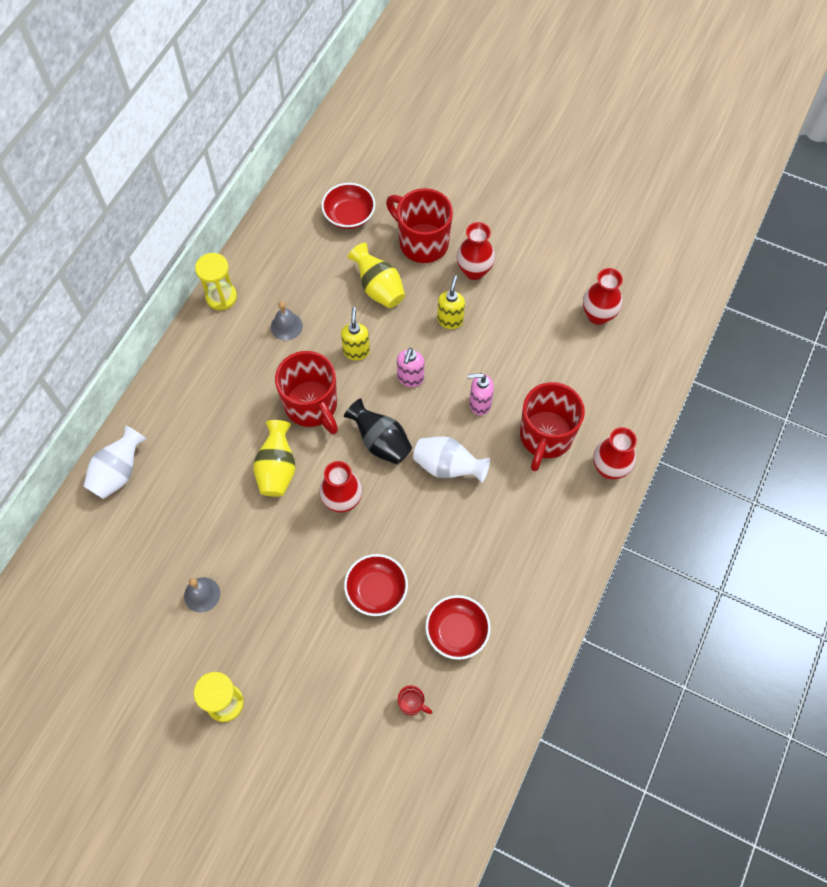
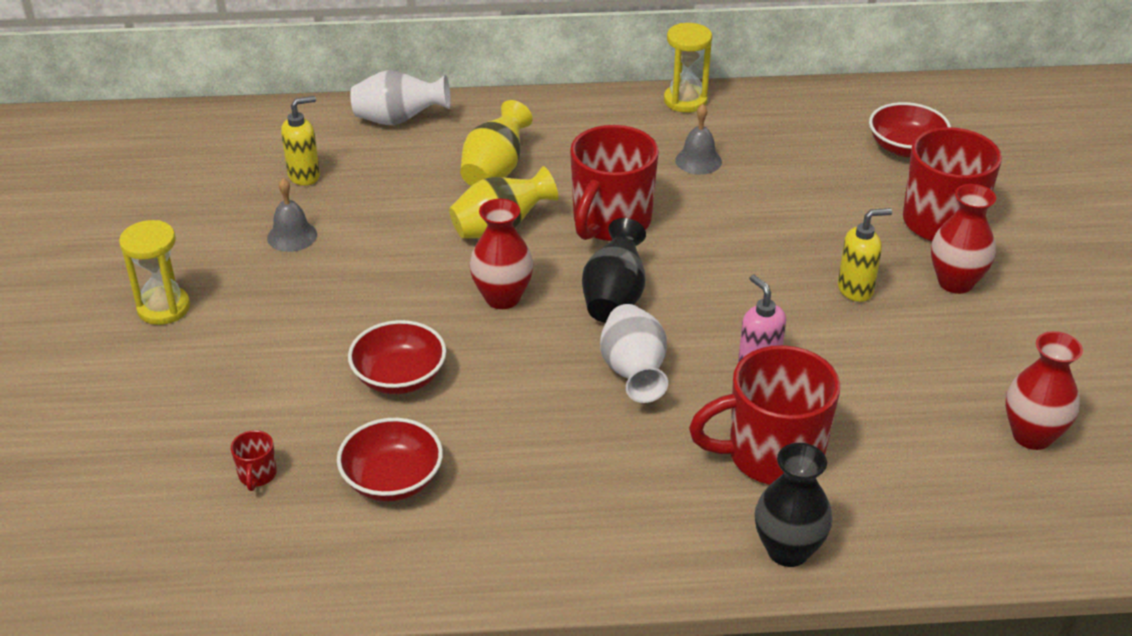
camera: 60 degrees right, 25 degrees down
yellow soap dispenser [341,307,370,360] -> yellow soap dispenser moved to [281,96,320,186]
yellow vase [348,243,405,308] -> yellow vase moved to [460,100,533,186]
pink soap dispenser [397,348,424,387] -> none
red vase [593,427,637,479] -> black vase [755,443,832,567]

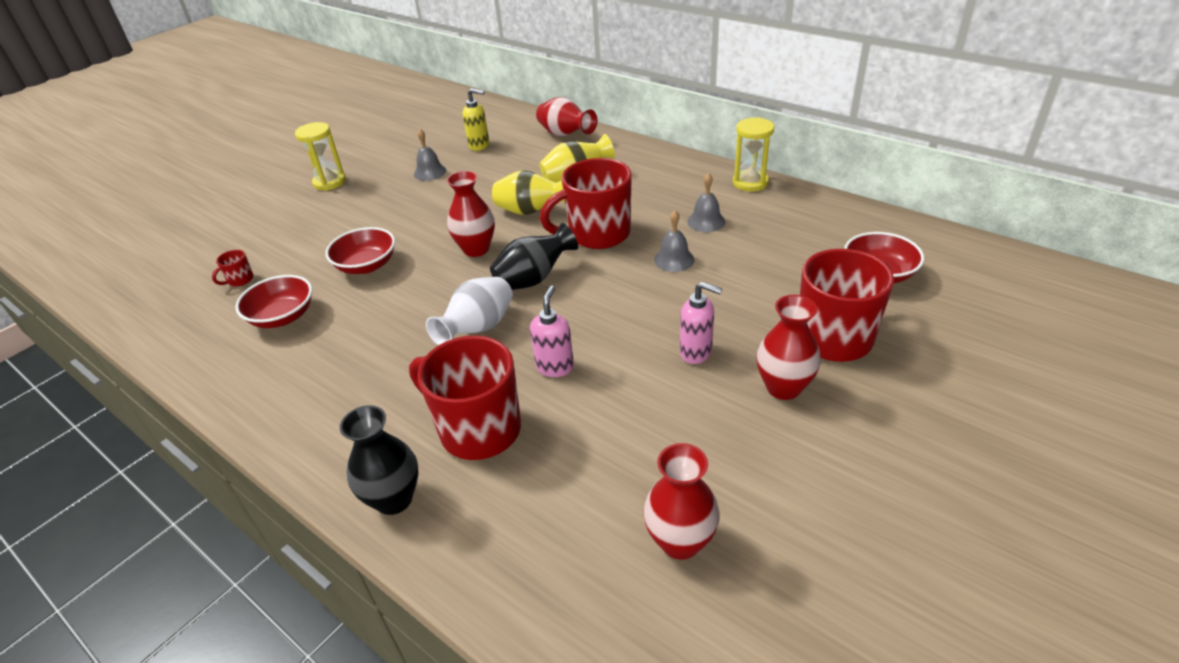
camera: 45 degrees right, 0 degrees up
white vase [350,70,451,125] -> red vase [536,97,597,136]
yellow soap dispenser [838,208,892,302] -> pink soap dispenser [680,282,722,364]
none -> grey bell [654,210,695,272]

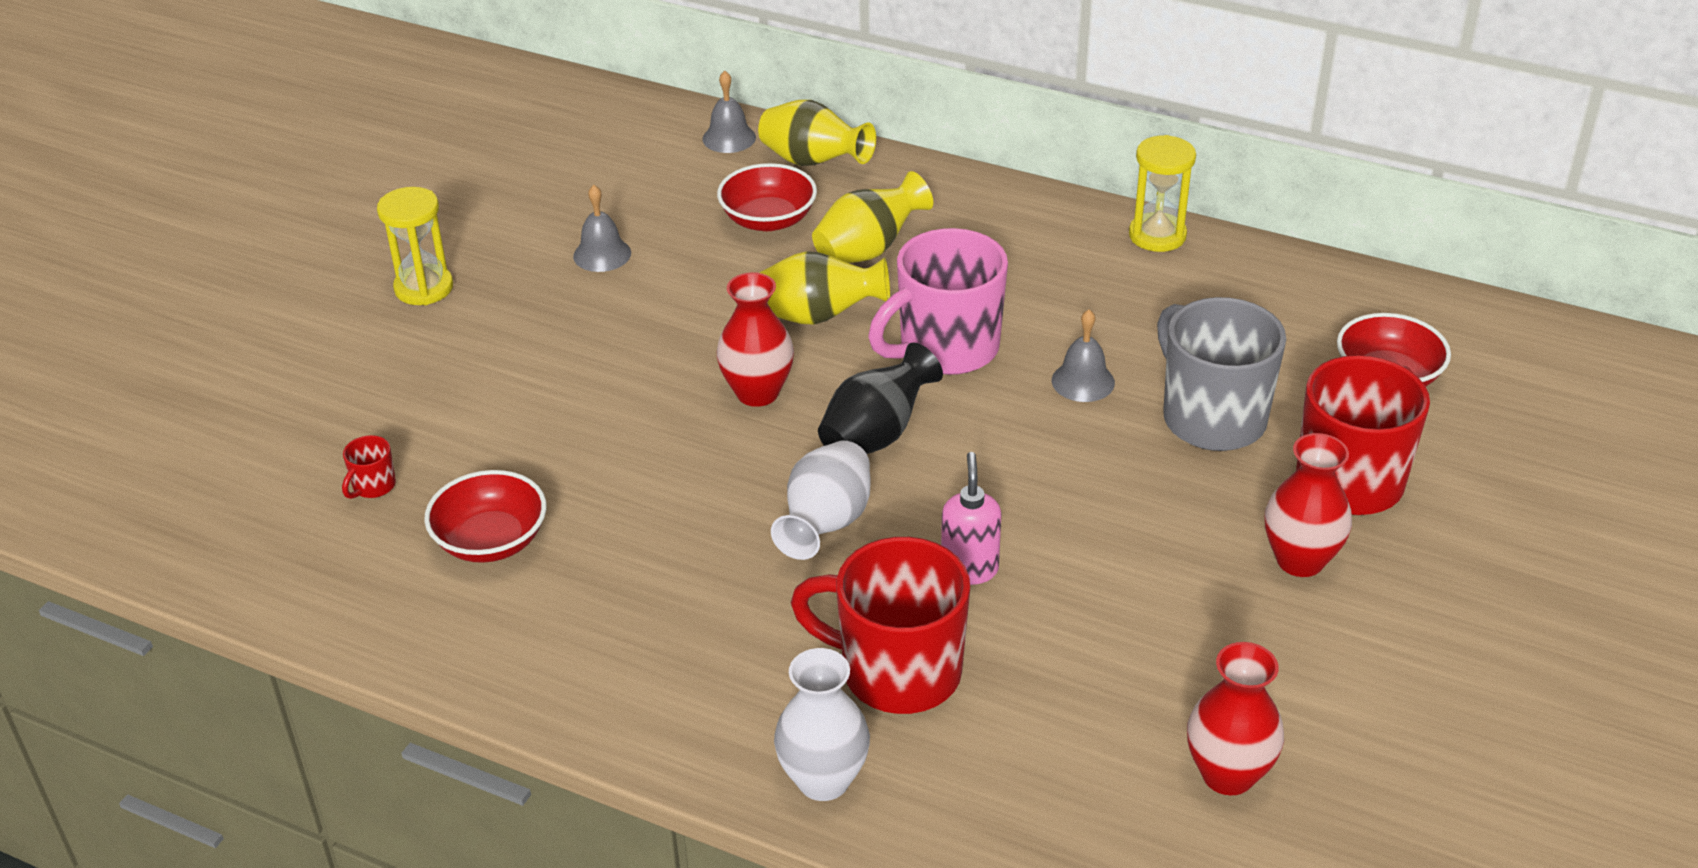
camera: 15 degrees left, 0 degrees up
red bowl [325,227,395,274] -> red bowl moved to [717,163,817,231]
black vase [340,405,418,515] -> white vase [774,648,870,801]
yellow soap dispenser [462,88,489,151] -> none
red vase [536,97,597,136] -> yellow vase [758,100,876,166]
red mug [540,158,632,249] -> pink mug [868,228,1008,375]
pink soap dispenser [680,282,722,364] -> none
grey bell [687,173,725,232] -> grey bell moved to [703,71,756,153]
none -> grey mug [1157,297,1286,451]

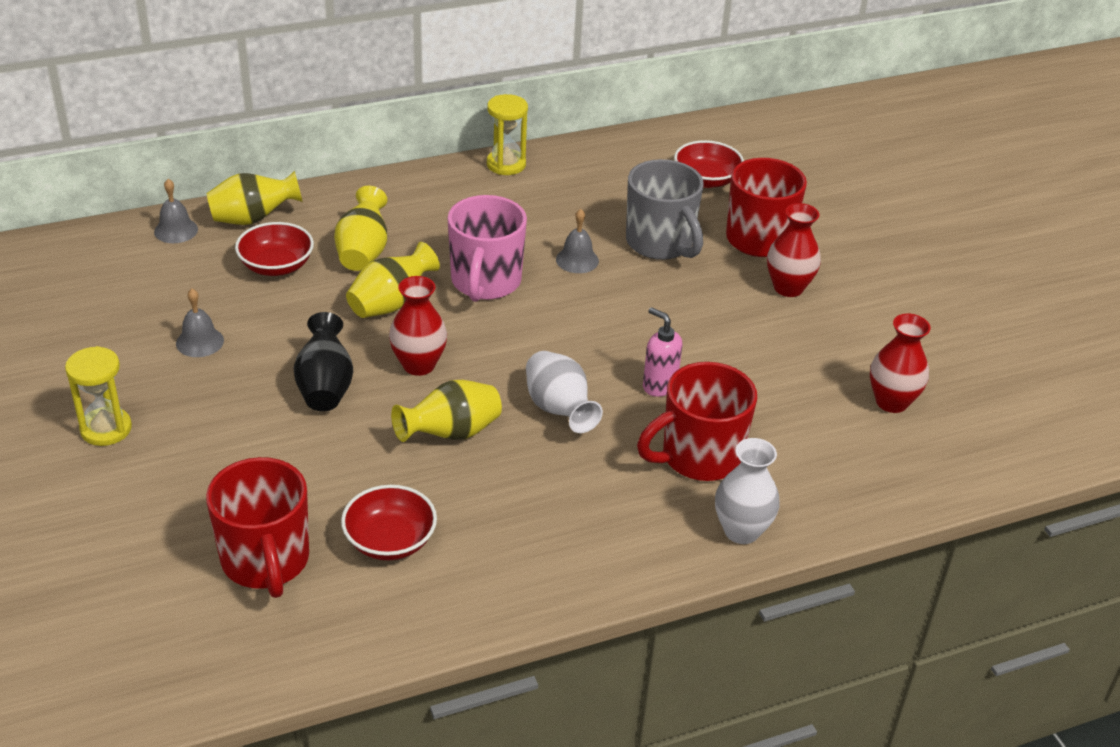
camera: 50 degrees left, 0 degrees up
red mug [342,435,396,499] -> red mug [206,457,309,598], size x2.49
black vase [818,343,943,454] -> black vase moved to [293,312,353,411]
grey mug [1157,297,1286,451] -> grey mug turned 135 degrees counterclockwise [626,159,704,260]
none -> yellow vase [391,380,502,442]

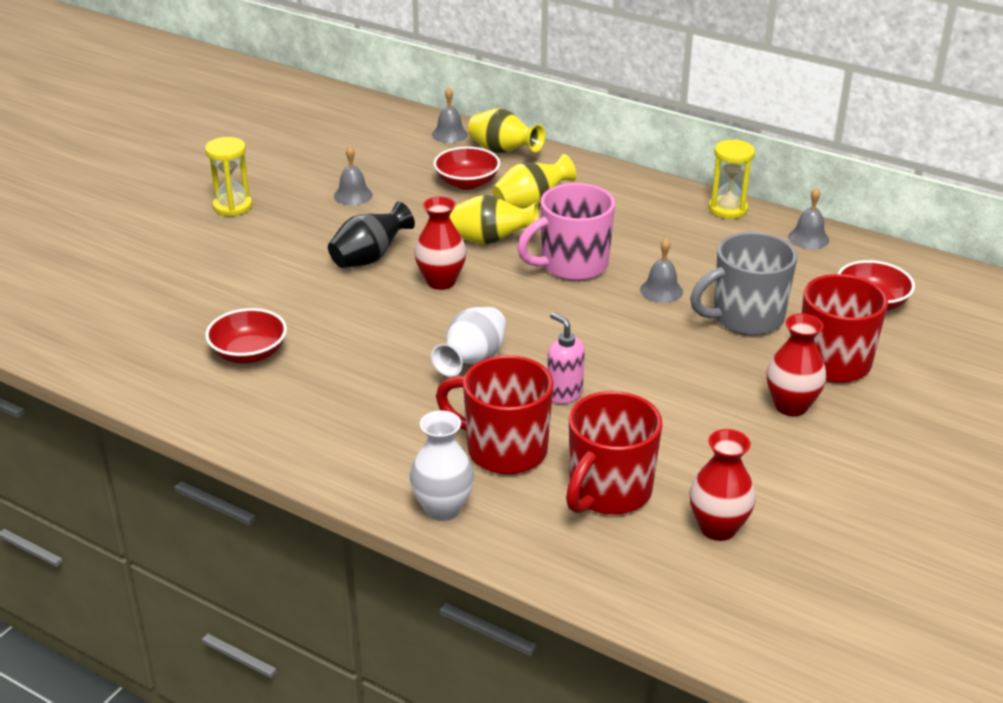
camera: 55 degrees right, 5 degrees down
red mug [206,457,309,598] -> red mug moved to [566,391,662,515]
yellow vase [391,380,502,442] -> none
grey mug [626,159,704,260] -> grey mug turned 45 degrees clockwise [690,232,797,336]
pink soap dispenser [643,307,682,397] -> pink soap dispenser turned 45 degrees counterclockwise [547,312,585,404]
none -> grey bell [788,187,829,249]

